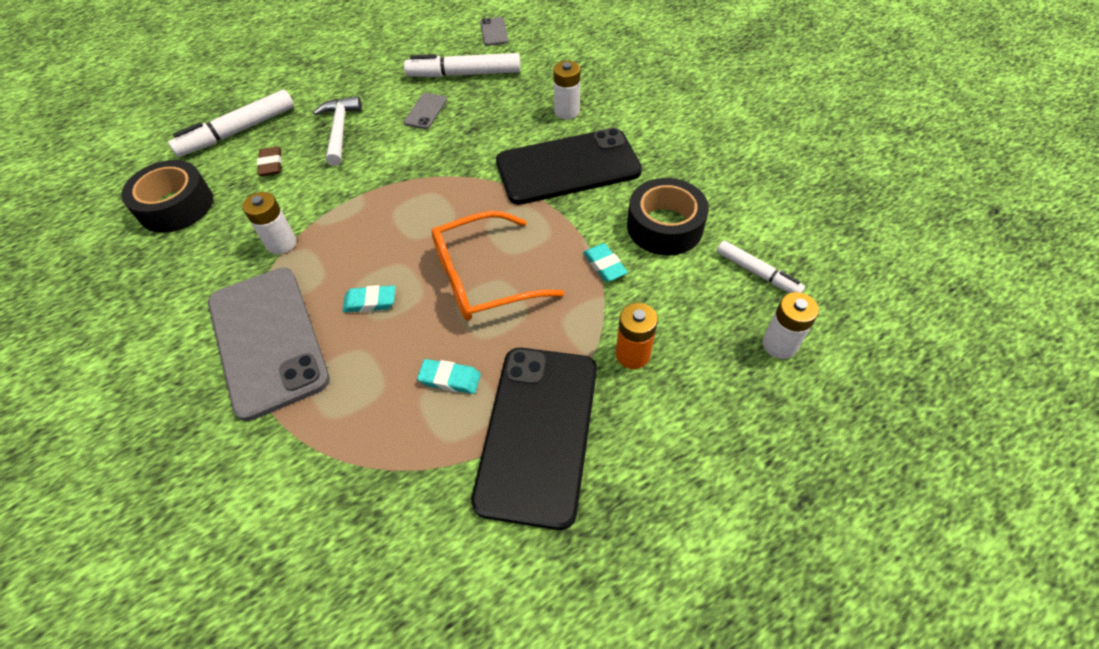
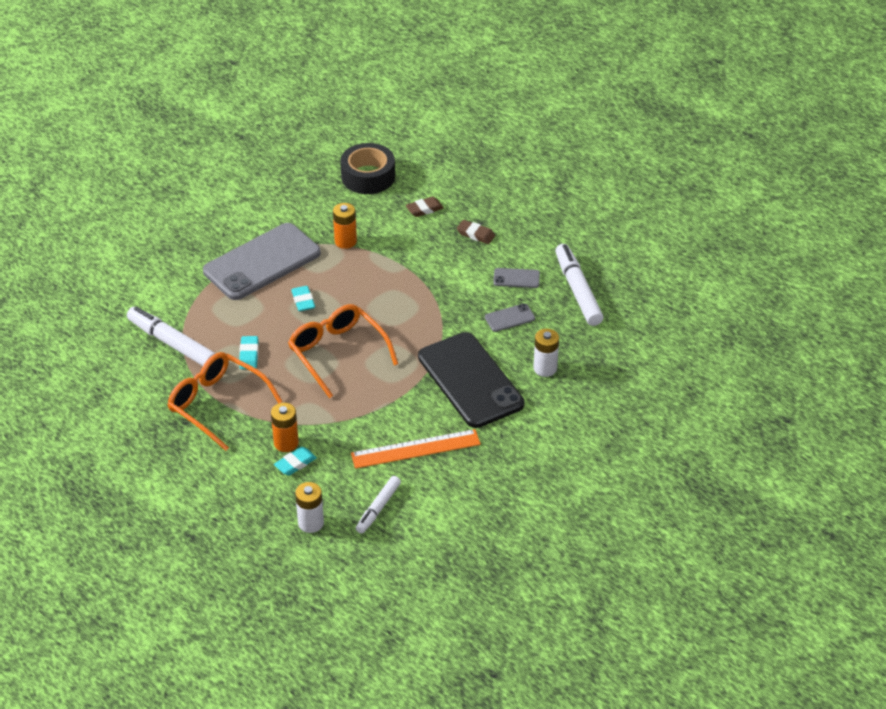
camera: 75 degrees right, 10 degrees down
white marker [168,90,294,157] -> white marker moved to [127,307,216,366]
white battery [242,192,296,254] -> orange battery [333,203,357,249]
white hammer [313,96,362,166] -> brown eraser [457,220,495,244]
black phone [471,348,597,530] -> orange glasses [167,352,283,451]
grey phone [480,17,508,46] -> grey phone moved to [485,303,535,332]
turquoise eraser [583,243,628,282] -> turquoise eraser moved to [274,447,317,476]
black tape [627,178,709,255] -> orange ruler [351,429,481,469]

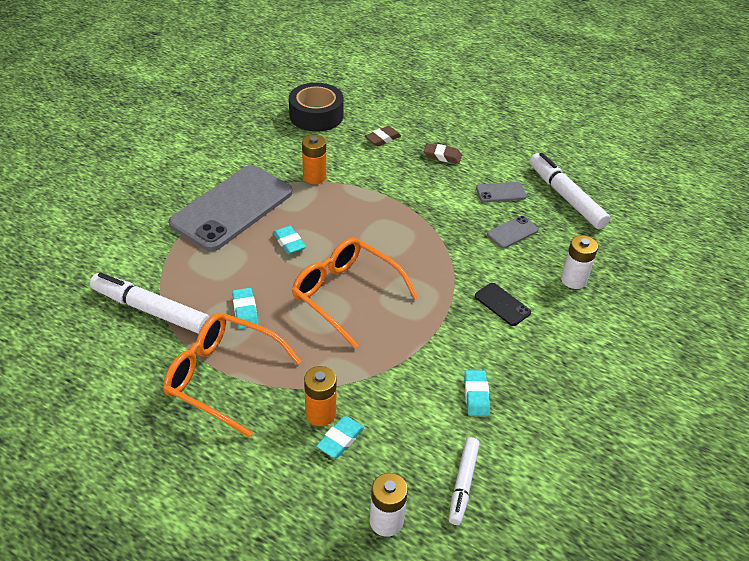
camera: 15 degrees left, 0 degrees up
orange ruler [351,429,481,469] -> turquoise eraser [464,370,490,416]
black phone [418,332,525,428] -> black phone [475,283,531,326], size x0.41

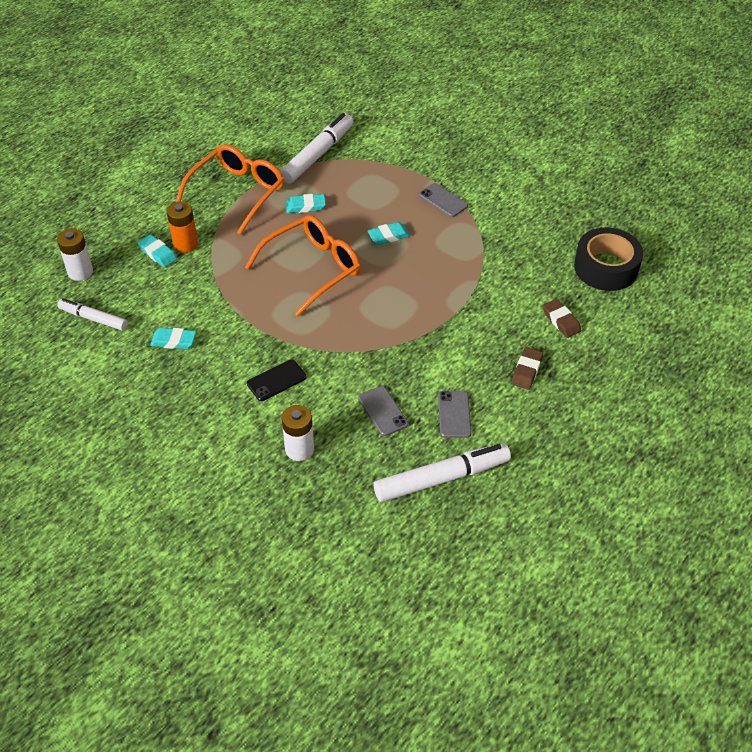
camera: 100 degrees right, 5 degrees up
grey phone [169,165,293,251] -> grey phone [419,183,468,217], size x0.41
orange battery [302,135,326,184] -> none

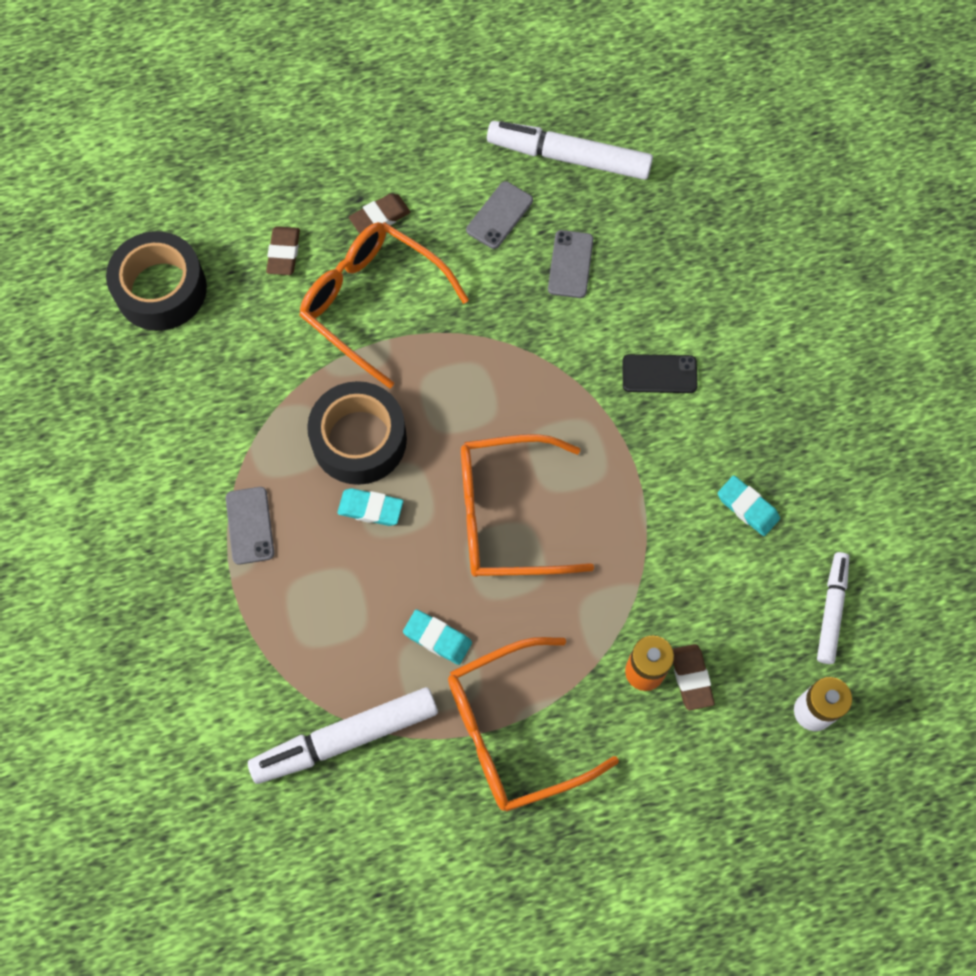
camera: 145 degrees left, 20 degrees up
white marker [57,299,128,331] -> white marker turned 135 degrees counterclockwise [817,552,849,664]
turquoise eraser [138,234,177,268] -> brown eraser [673,644,715,710]
white battery [282,405,314,461] -> none
none -> orange glasses [299,222,469,388]
none -> black tape [307,381,407,485]

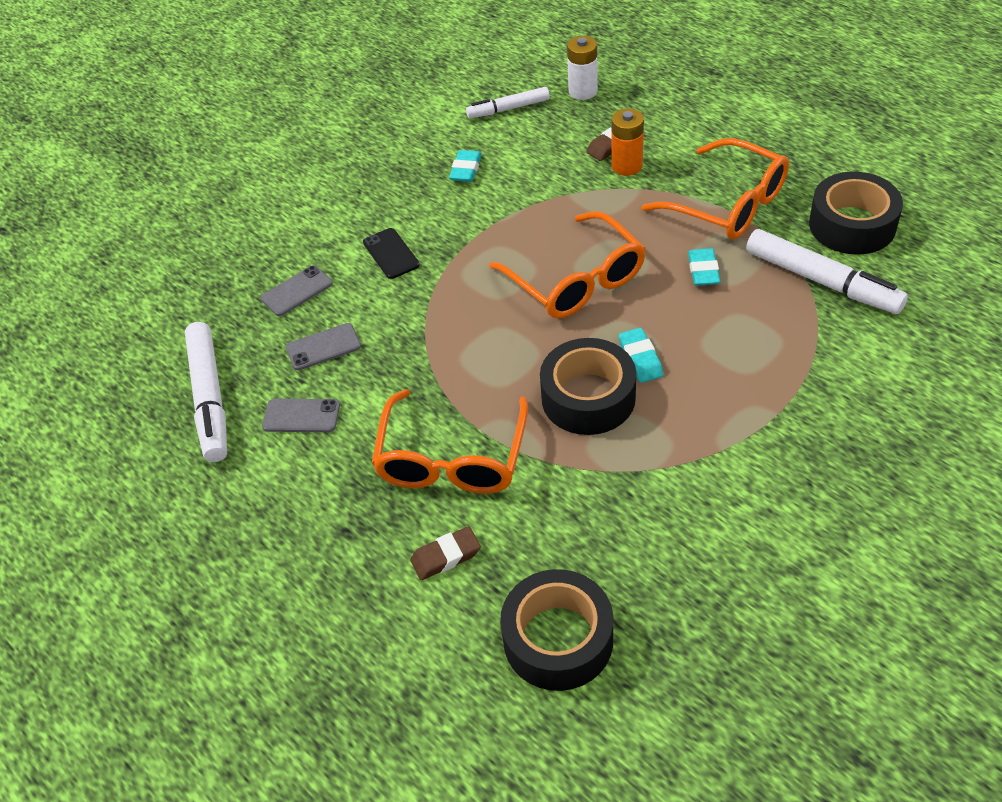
camera: 115 degrees left, 20 degrees down
grey phone [226,487,274,565] -> grey phone moved to [261,265,332,316]
brown eraser [349,193,411,234] -> none
none -> black tape [809,172,903,255]

